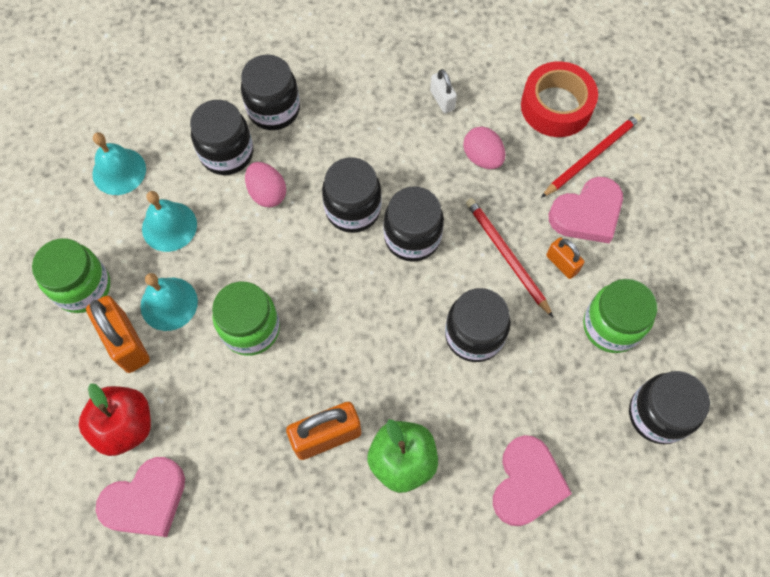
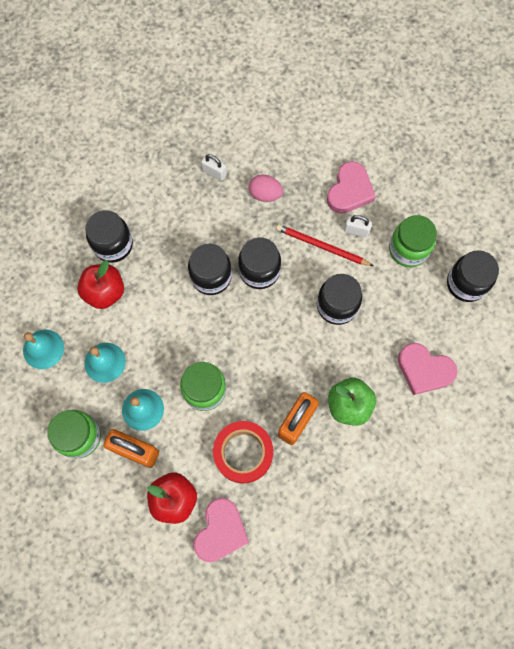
camera: 35 degrees left, 5 degrees up
black jar [190,100,253,175] -> red apple [77,260,124,309]
pink egg [245,162,286,207] -> none
pink heart [493,435,572,526] -> pink heart turned 135 degrees clockwise [398,343,458,395]
red tape [521,61,598,137] -> red tape moved to [213,421,273,484]
red pencil [541,113,642,198] -> none
orange padlock [546,237,584,279] -> white padlock [344,215,372,237]

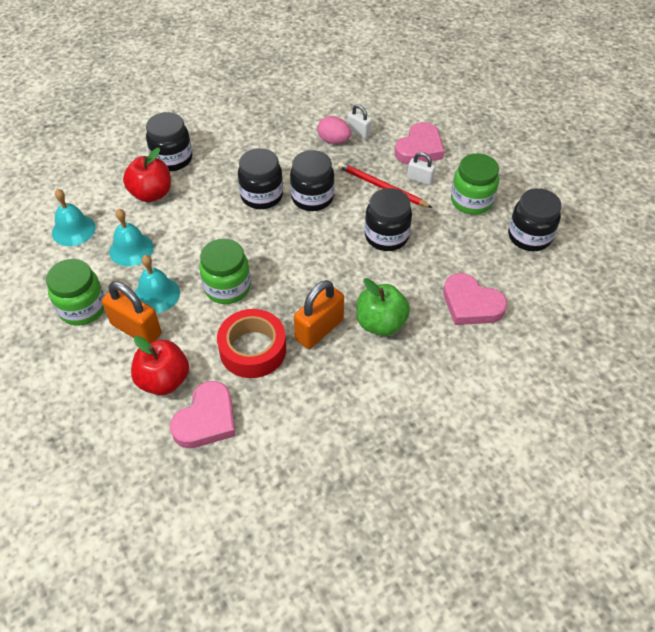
camera: 10 degrees right, 20 degrees down
white padlock [201,154,227,181] -> white padlock moved to [347,104,372,138]

